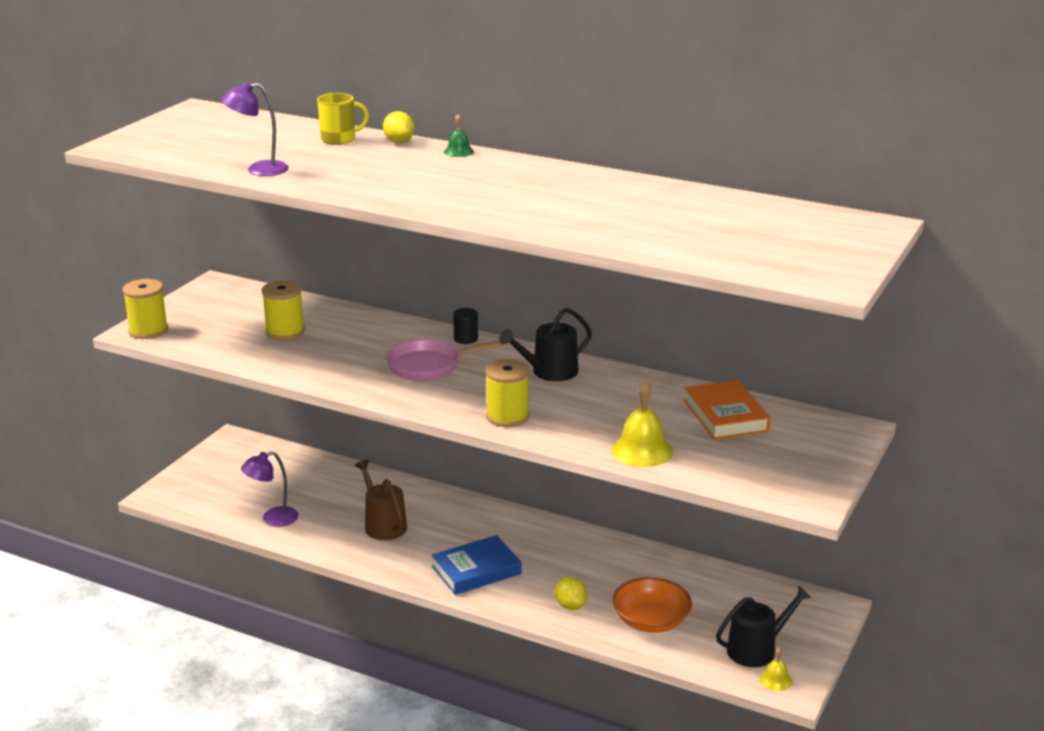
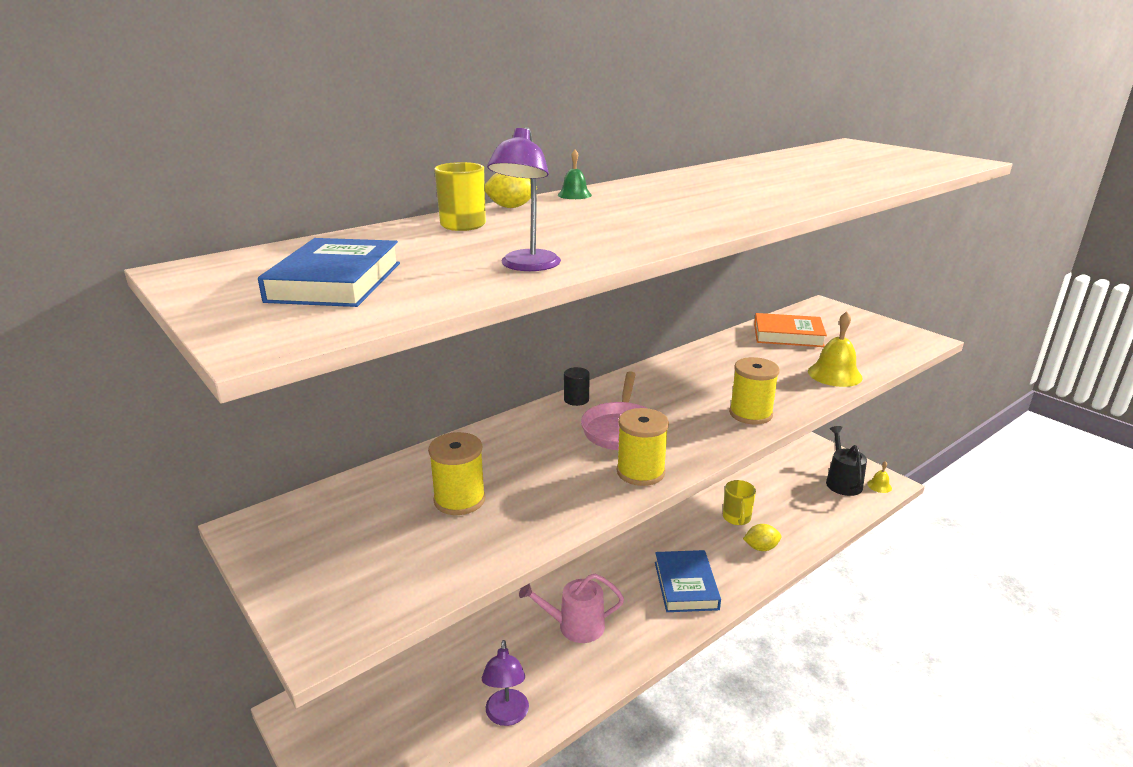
camera: 65 degrees left, 0 degrees up
yellow spool [123,279,168,339] -> yellow spool moved to [617,408,669,486]
brown watering can [355,460,407,540] -> pink watering can [519,574,624,643]
black watering can [499,308,592,381] -> none
orange bowl [612,577,692,633] -> none
none -> blue book [258,238,400,307]
none -> yellow mug [723,480,756,525]

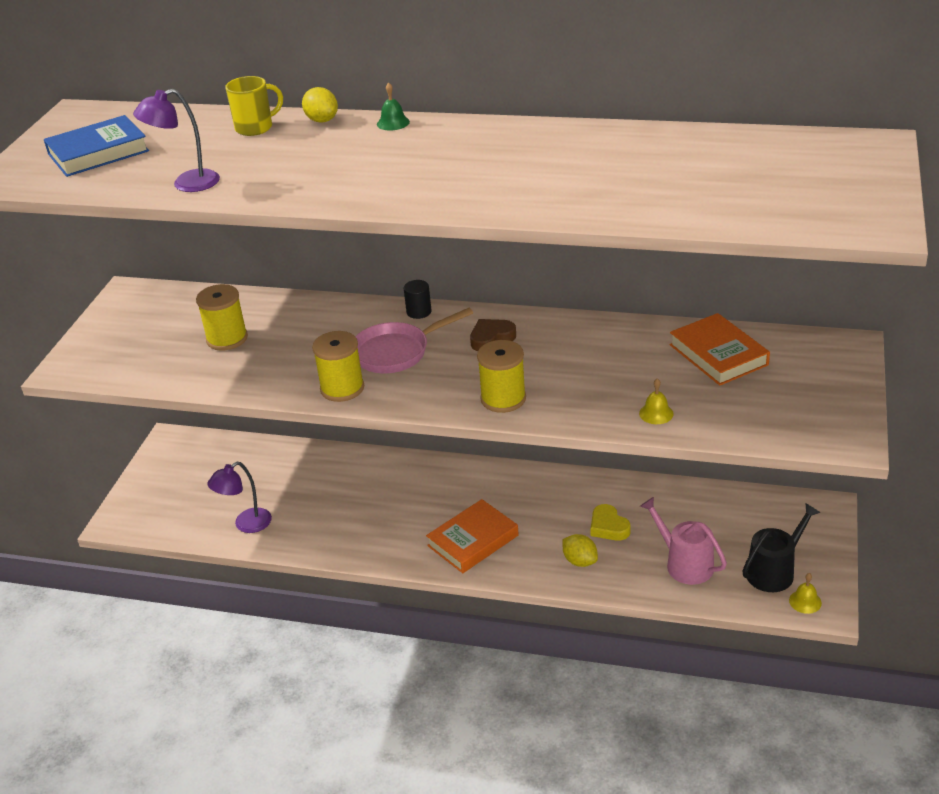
camera: 55 degrees right, 10 degrees up
pink watering can [519,574,624,643] -> pink watering can moved to [640,497,727,585]
blue book [655,550,721,612] -> orange book [426,499,519,573]
yellow mug [723,480,756,525] -> yellow heart [591,504,630,541]
yellow bell [808,312,863,387] -> yellow bell [639,378,674,424], size x0.54
none -> brown heart [470,319,516,351]

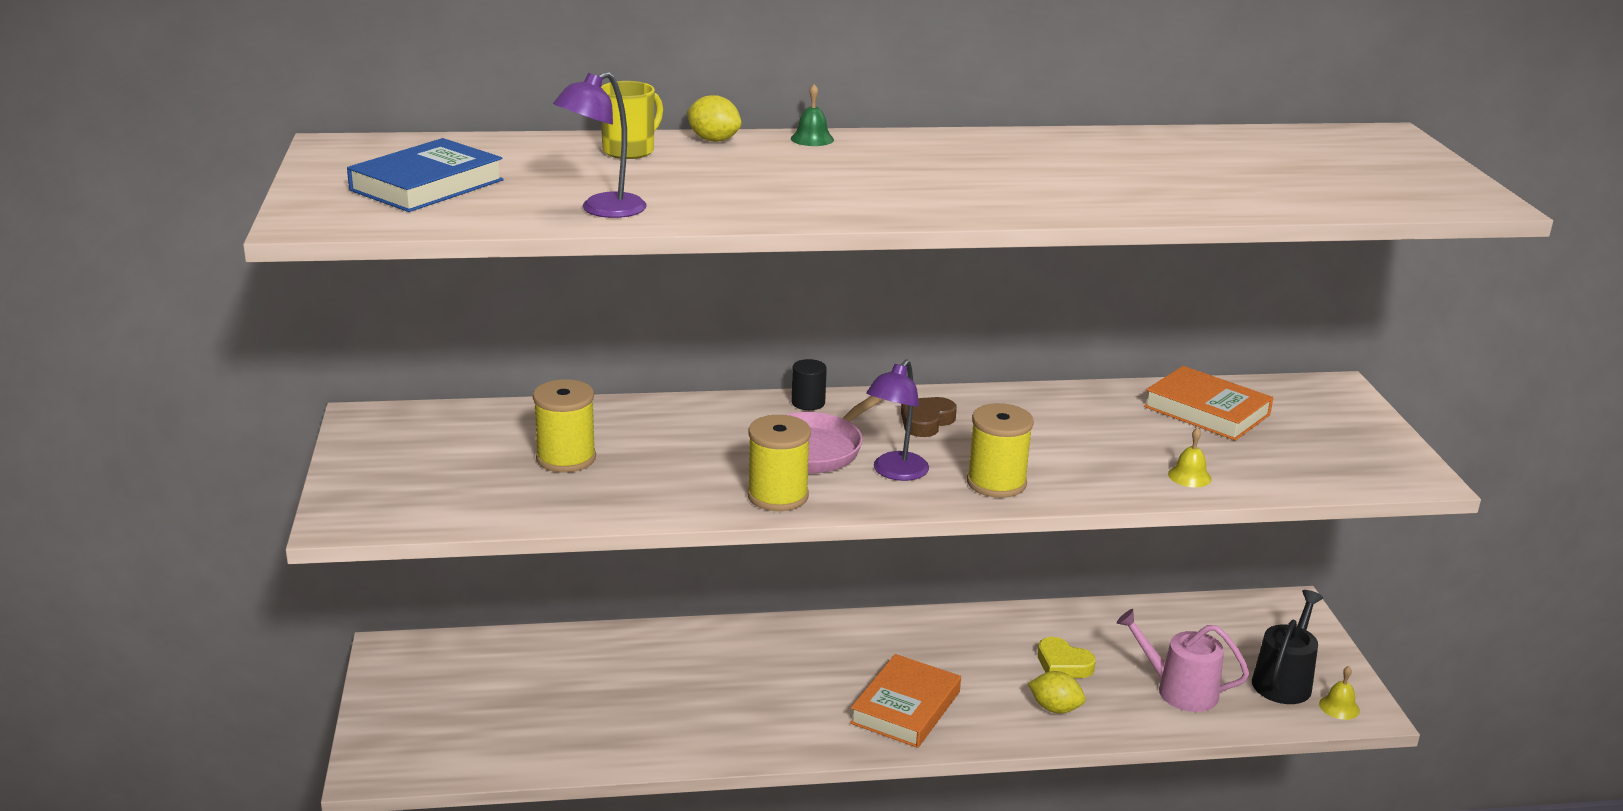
camera: 25 degrees left, 10 degrees down
purple lamp [207,462,272,533] -> purple lamp moved to [866,360,929,481]

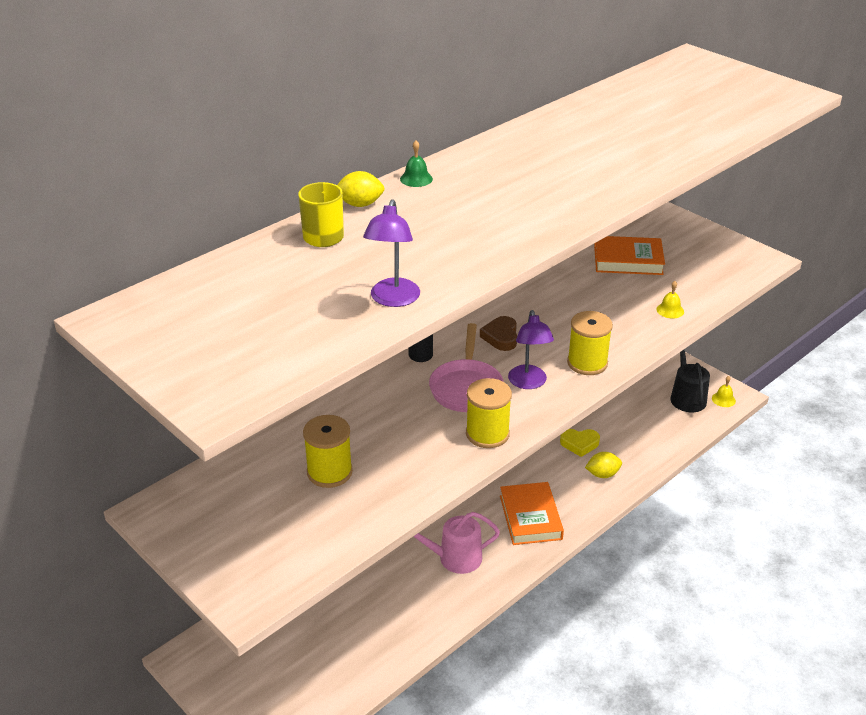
camera: 35 degrees left, 10 degrees up
blue book [347,138,504,212] -> none
pink watering can [1117,609,1249,712] -> pink watering can moved to [413,512,500,574]

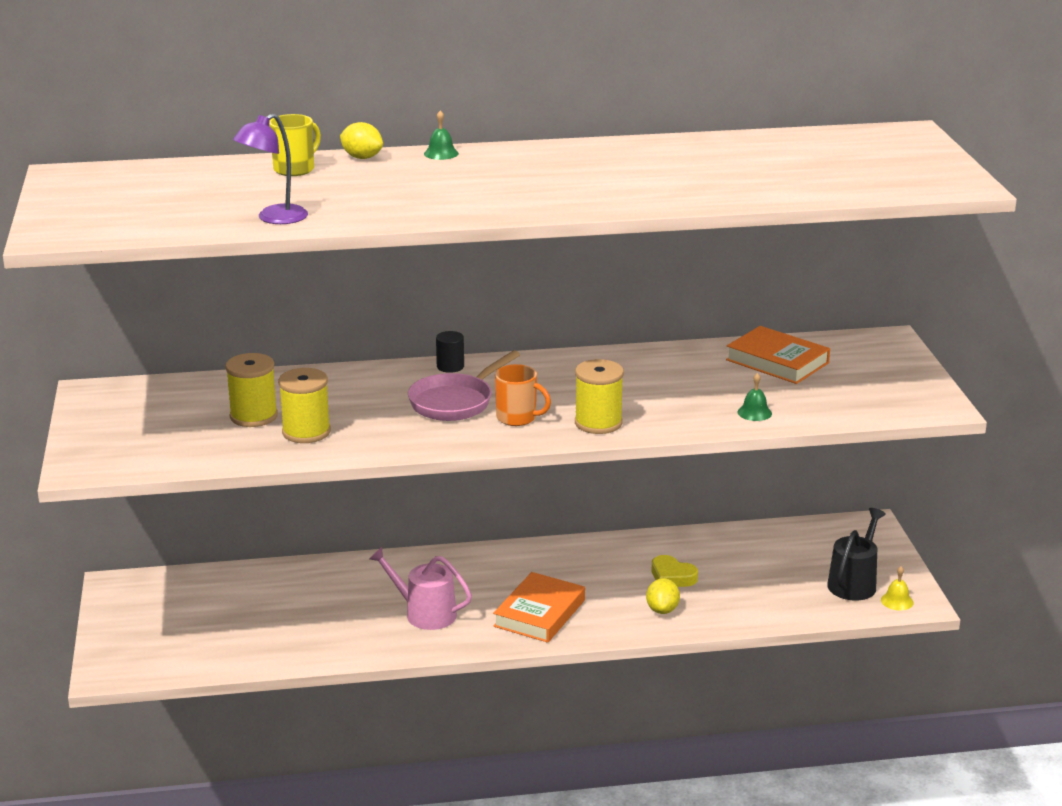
camera: 35 degrees right, 10 degrees down
yellow spool [466,378,512,448] -> yellow spool moved to [278,368,331,443]
brown heart [480,316,517,351] -> none
purple lamp [508,310,554,389] -> orange mug [495,364,551,426]
yellow lemon [585,452,622,478] -> yellow lemon turned 75 degrees clockwise [646,578,680,614]
yellow bell [656,281,684,319] -> green bell [738,373,772,421]

